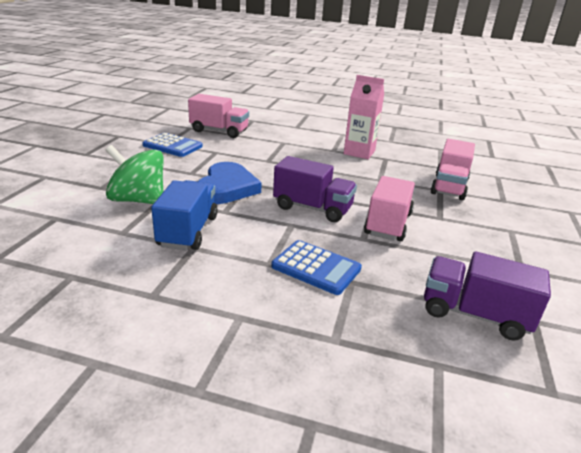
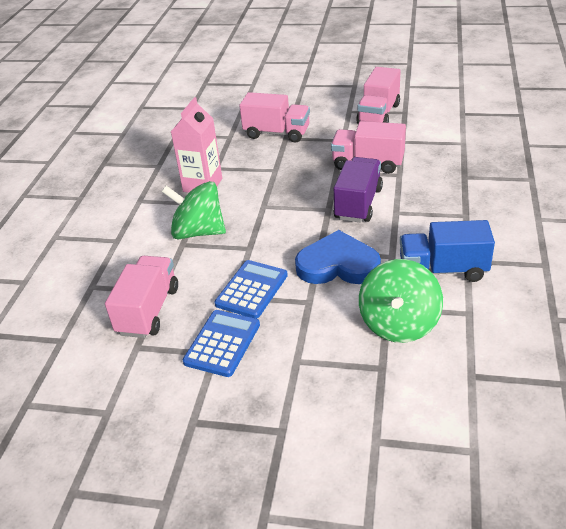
camera: 90 degrees left, 10 degrees up
blue calculator [271,240,362,295] -> blue calculator moved to [214,260,288,319]
purple truck [424,251,551,341] -> none
none -> green spinning top [162,181,226,239]
none -> pink truck [356,67,401,124]

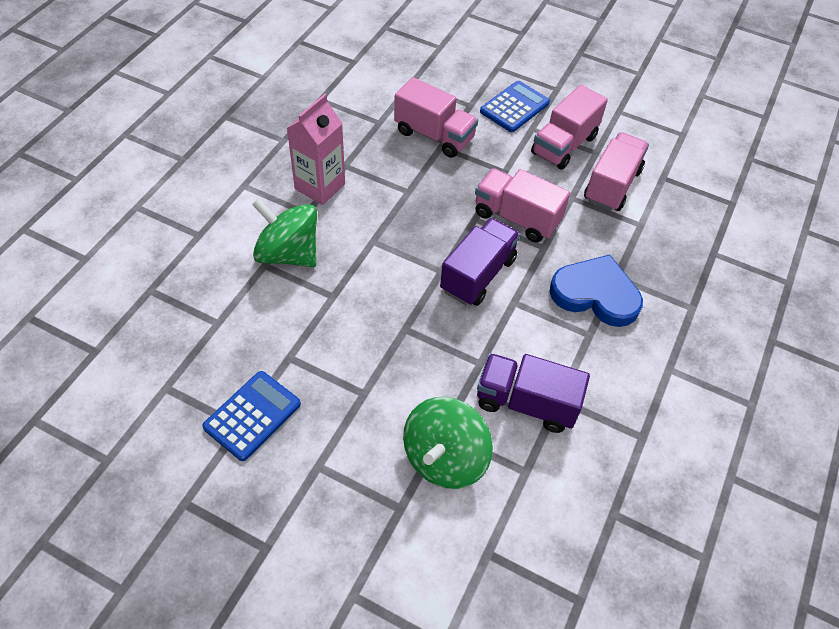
camera: 10 degrees right, 15 degrees up
pink truck [105,256,178,338] -> pink truck moved to [584,132,649,211]
blue calculator [214,260,288,319] -> blue calculator moved to [480,81,550,132]
blue heart [295,230,381,284] -> blue heart moved to [549,255,643,327]
blue truck [400,220,495,282] -> purple truck [477,353,590,433]

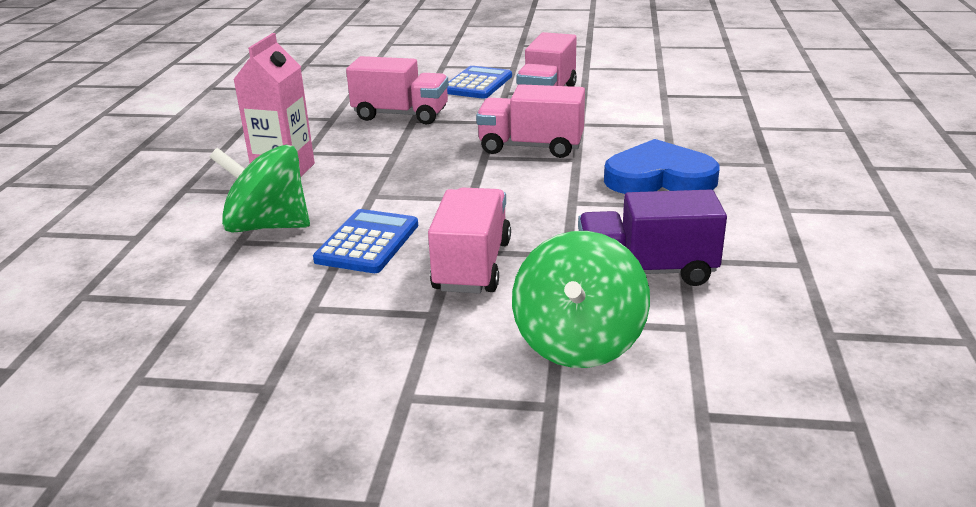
camera: 15 degrees left, 25 degrees down
blue calculator [202,371,301,461] -> blue calculator moved to [313,209,418,273]
purple truck [440,218,520,306] -> none
pink truck [584,132,649,211] -> pink truck moved to [428,187,511,293]

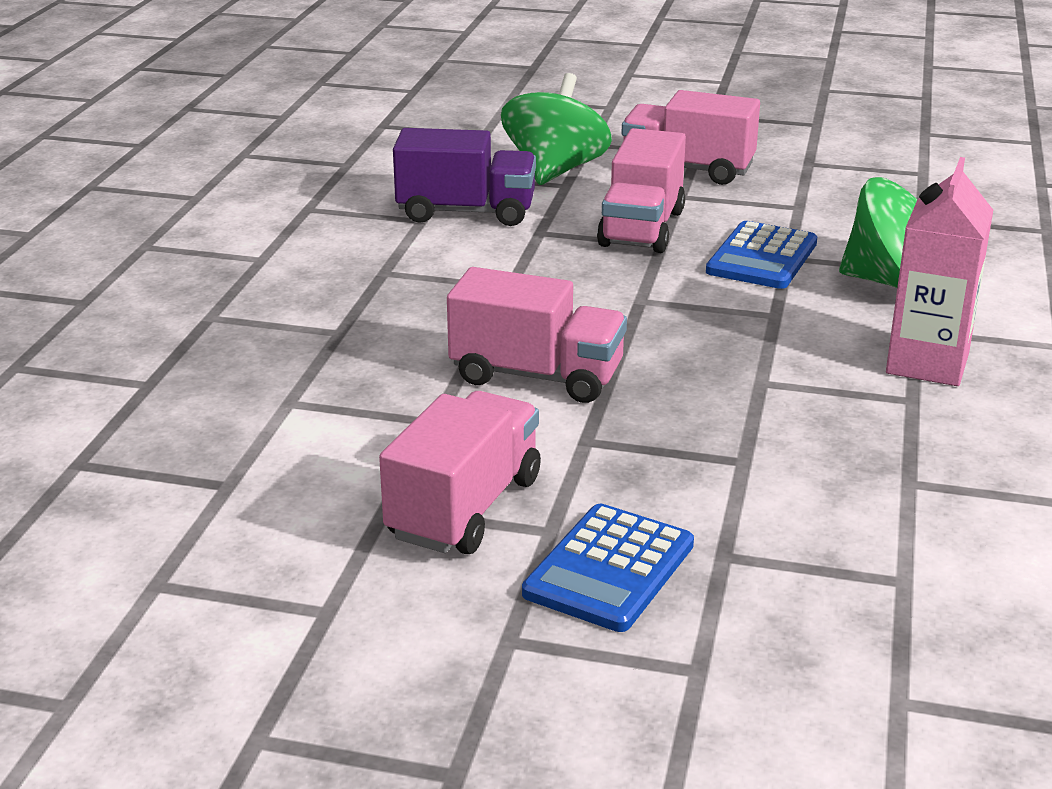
camera: 175 degrees left, 0 degrees up
pink truck [346,56,449,124] -> pink truck moved to [621,90,760,185]
blue heart [604,139,720,194] -> none

